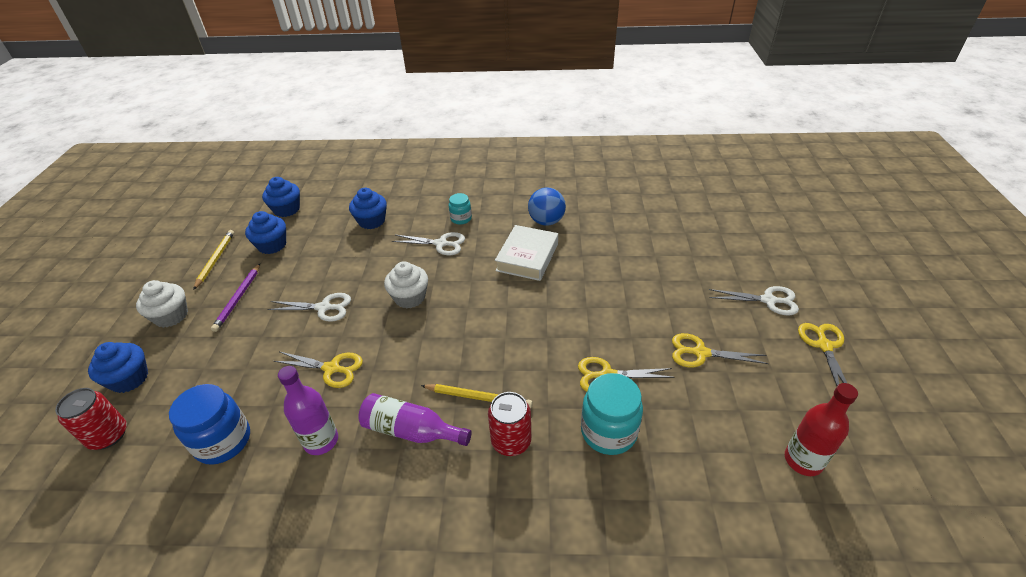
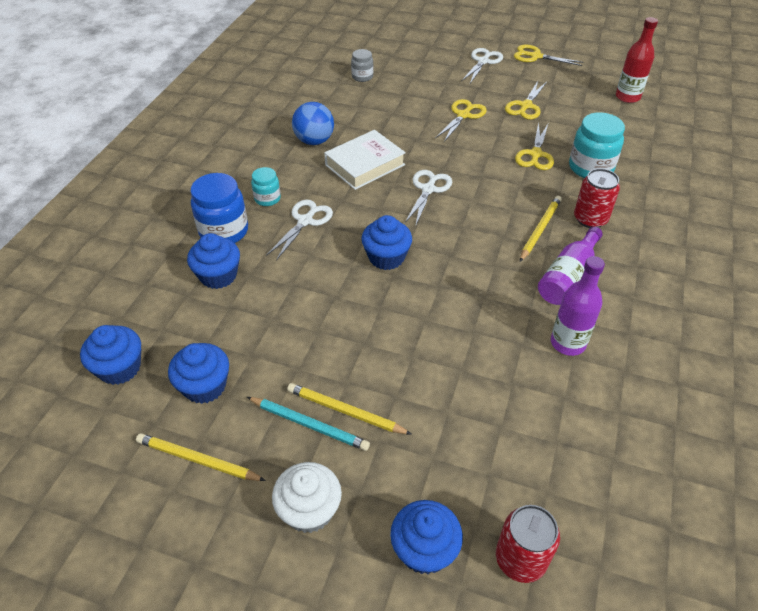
camera: 75 degrees left, 5 degrees up
blue jar [169,384,250,465] -> blue jar moved to [191,173,248,243]
purple pencil [211,264,260,332] -> turquoise pencil [247,397,370,451]
white scissors [267,293,351,322] -> white scissors moved to [405,170,452,227]
yellow scissors [274,352,363,388] -> yellow scissors moved to [435,99,487,142]
white cupcake [384,261,428,308] -> blue cupcake [361,215,412,270]
white book [495,225,558,281] -> white book turned 75 degrees counterclockwise [324,130,406,190]
none -> yellow pencil [287,383,412,435]
none -> grey jar [351,49,374,82]

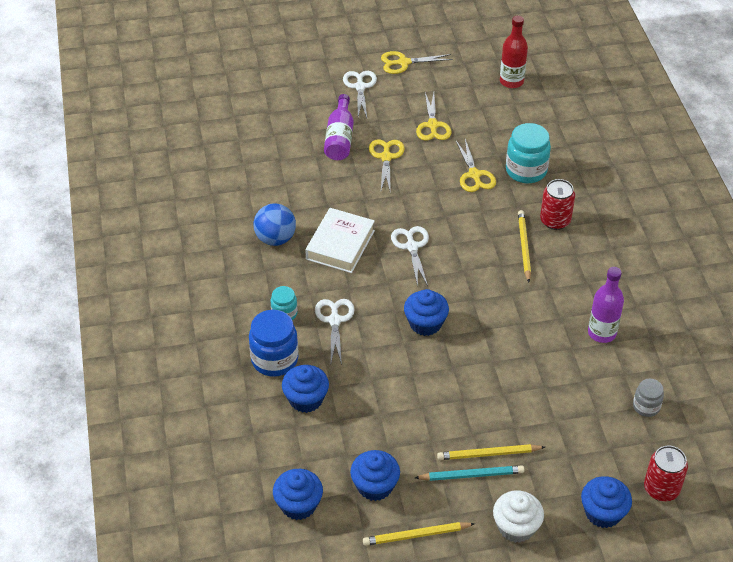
camera: 30 degrees left, 0 degrees up
grey jar [351,49,374,82] -> grey jar moved to [633,378,664,417]
purple bottle [538,227,603,305] -> purple bottle moved to [324,94,354,160]

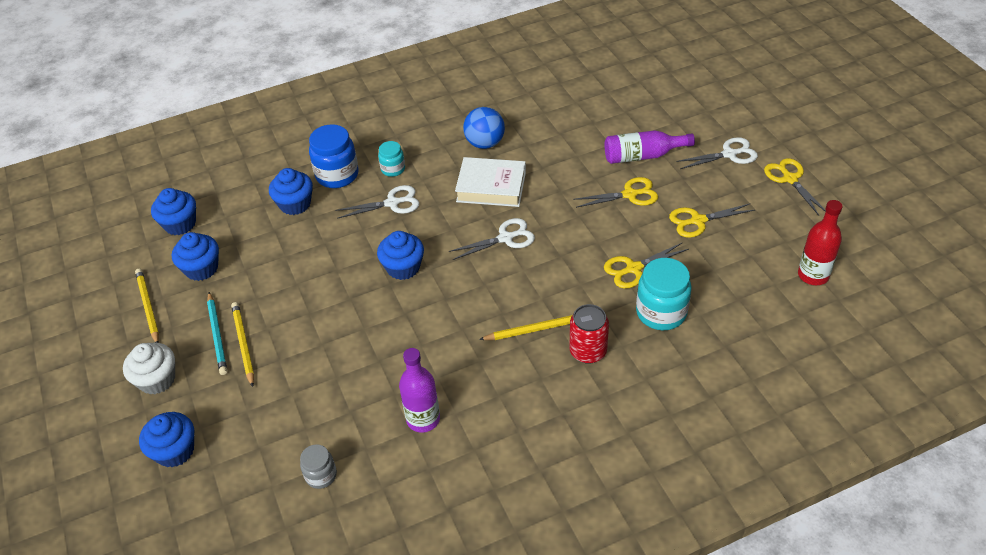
camera: 80 degrees right, 0 degrees up
red can [644,445,688,501] -> none

